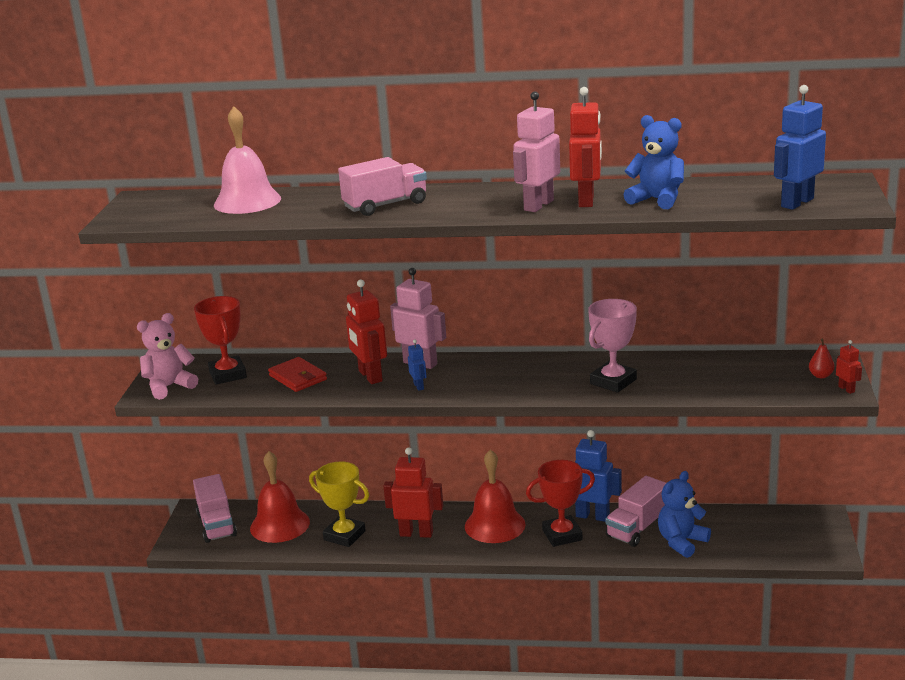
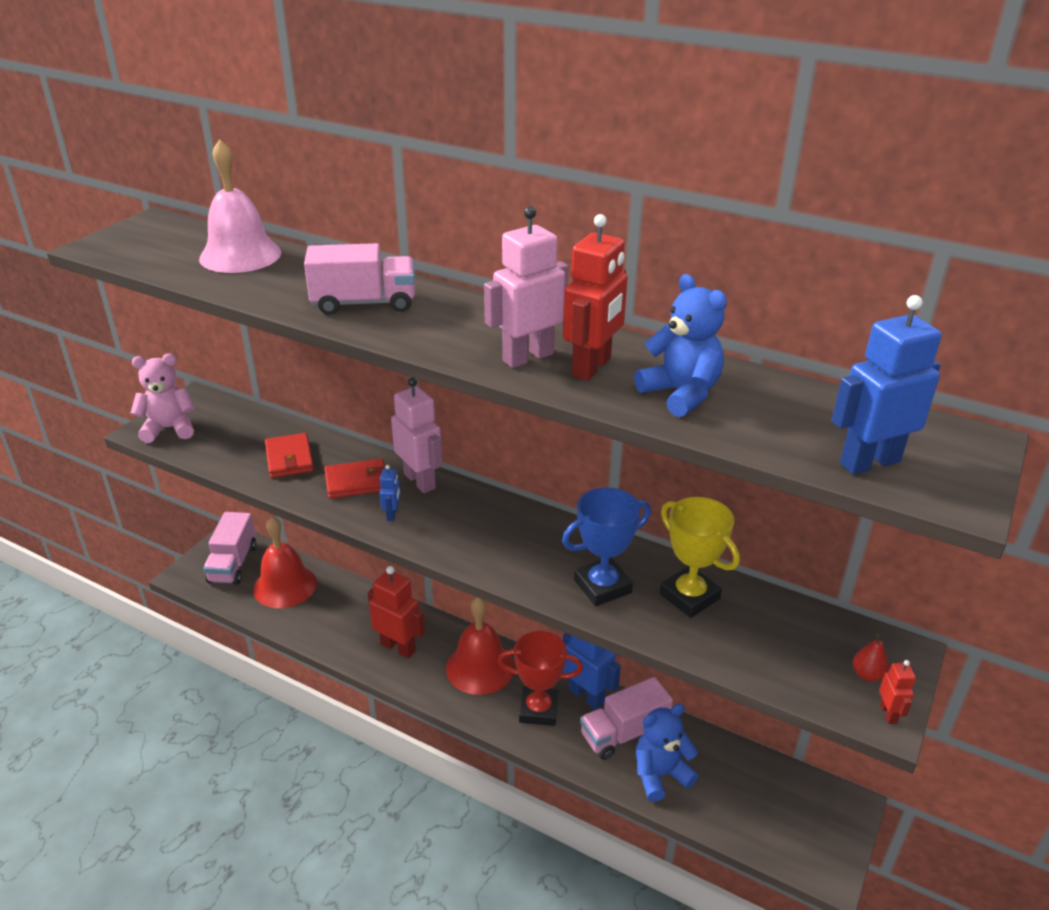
camera: 20 degrees right, 10 degrees up
red trophy [194,296,247,385] -> none
yellow trophy [309,461,369,547] -> yellow trophy moved to [660,497,740,618]
red robot [346,279,387,384] -> red wallet [324,459,386,499]
pink trophy [588,299,637,393] -> blue trophy [562,487,651,606]

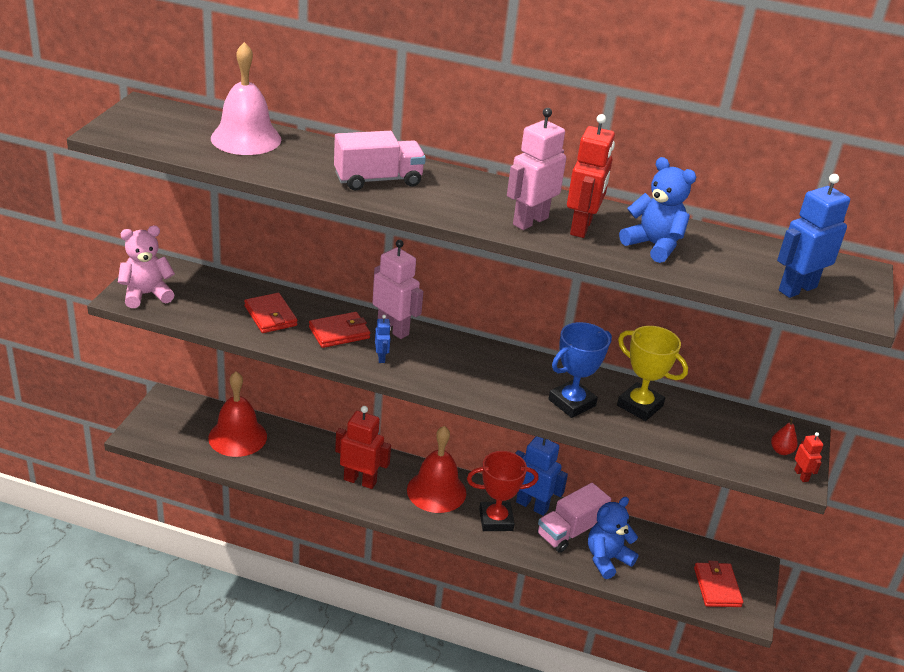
camera: 15 degrees left, 0 degrees up
pink truck [203,512,256,585] -> none
none -> red wallet [694,561,743,607]

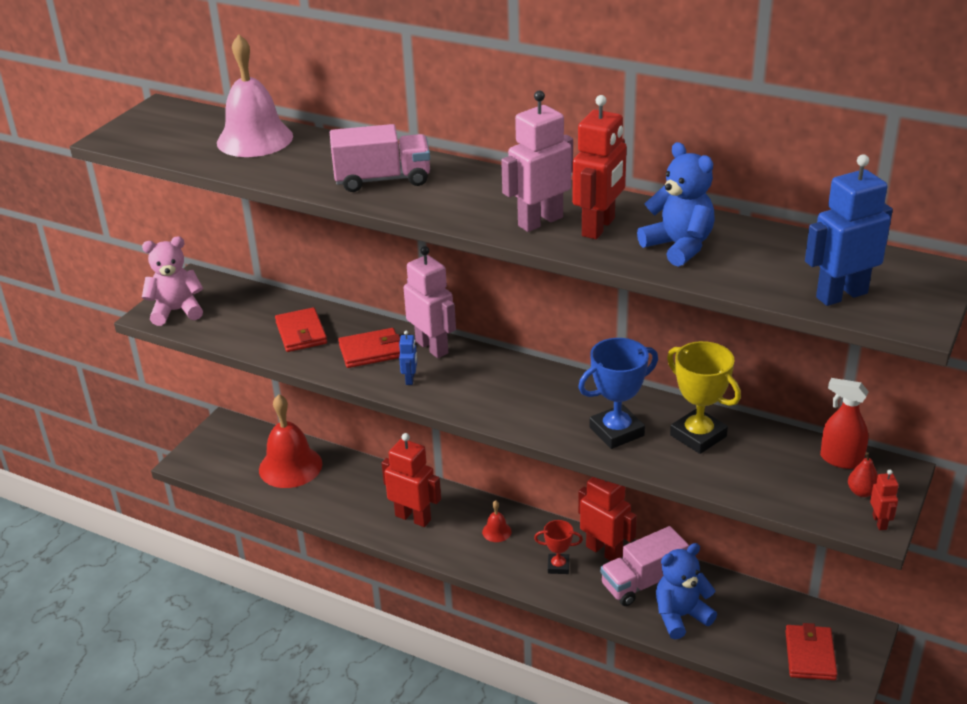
camera: 15 degrees right, 0 degrees up
red bell [407,426,466,513] -> red bell [482,500,512,542], size x0.43
red trophy [467,451,539,531] -> red trophy [534,520,583,574], size x0.59
blue robot [515,436,568,516] -> red robot [578,477,637,561]
none -> red spray bottle [820,378,869,469]

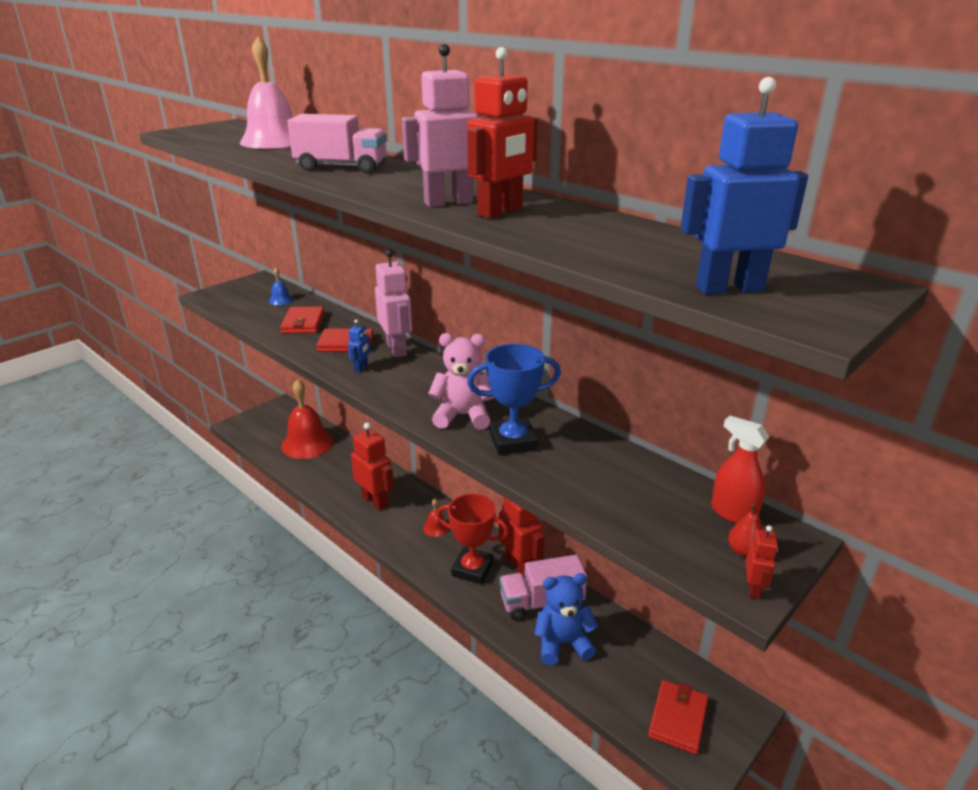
camera: 15 degrees right, 5 degrees down
pink teddy bear [142,236,203,326] -> pink teddy bear moved to [428,333,495,430]
red trophy [534,520,583,574] -> red trophy [436,494,509,585], size x1.70
blue teddy bear [637,142,715,267] -> none
yellow trophy [667,341,741,454] -> none
none -> blue bell [269,267,293,305]

